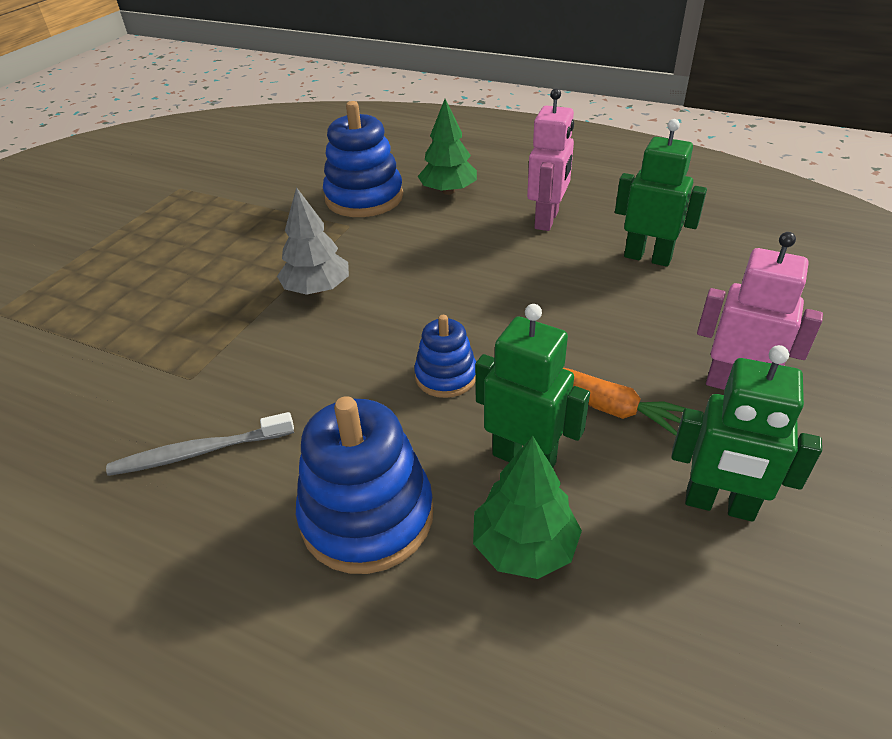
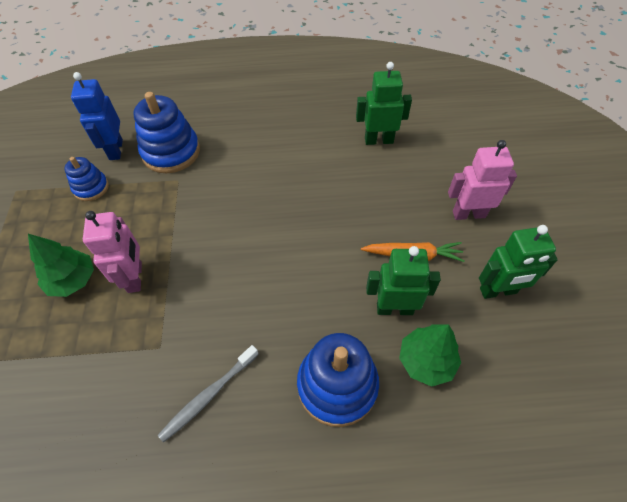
camera: 30 degrees left, 15 degrees up
grey tree [277,187,349,295] -> none
blue stacking toy [414,315,476,398] -> blue stacking toy moved to [64,157,109,201]
green tree [418,99,477,195] -> green tree moved to [28,234,94,297]
pink robot [527,88,574,231] -> pink robot moved to [83,211,142,293]
none -> blue robot [71,72,123,160]

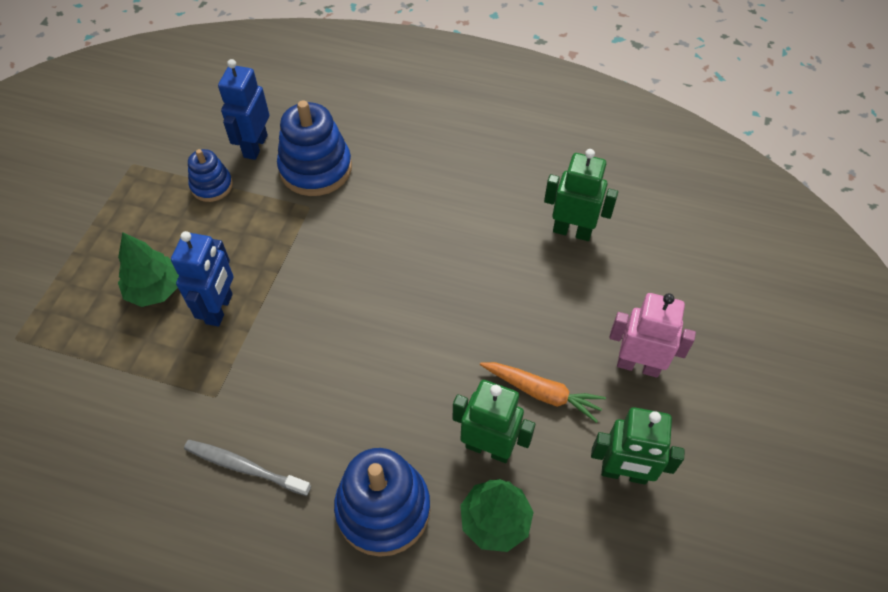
camera: 20 degrees right, 0 degrees up
pink robot [83,211,142,293] -> blue robot [171,231,233,326]
grey toothbrush [158,345,259,443] -> grey toothbrush turned 45 degrees clockwise [184,440,311,496]

